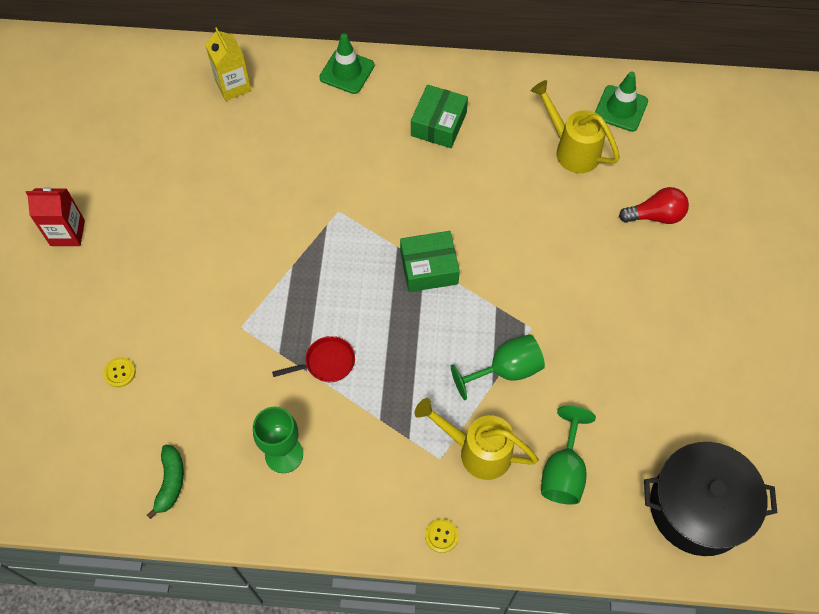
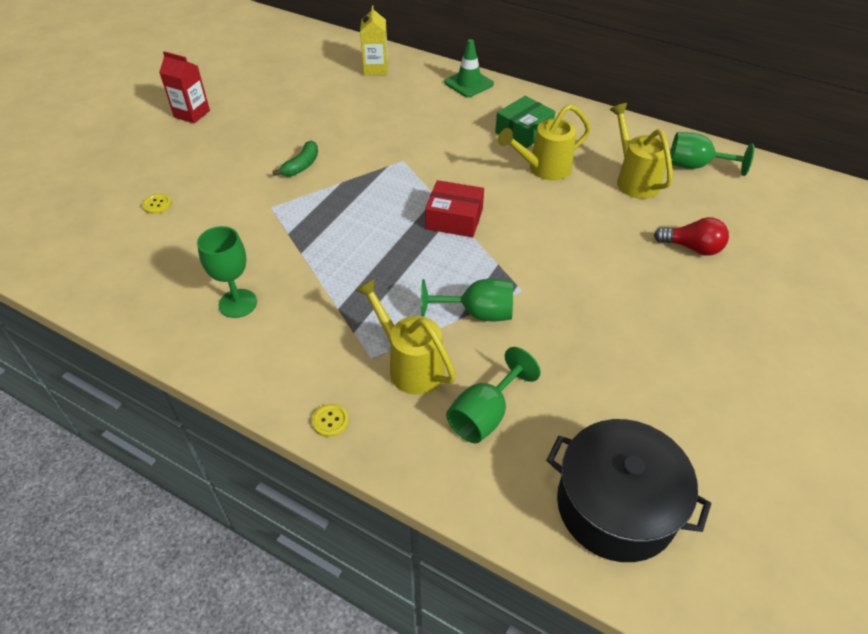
camera: 25 degrees right, 15 degrees down
green banana [147,445,184,519] -> green banana moved to [273,141,318,176]
red pan [272,336,355,382] -> none
green box [400,231,460,292] -> red box [425,180,484,237]
green traffic cone [595,72,648,132] -> green goblet [670,132,754,176]
none -> yellow watering can [498,104,591,181]

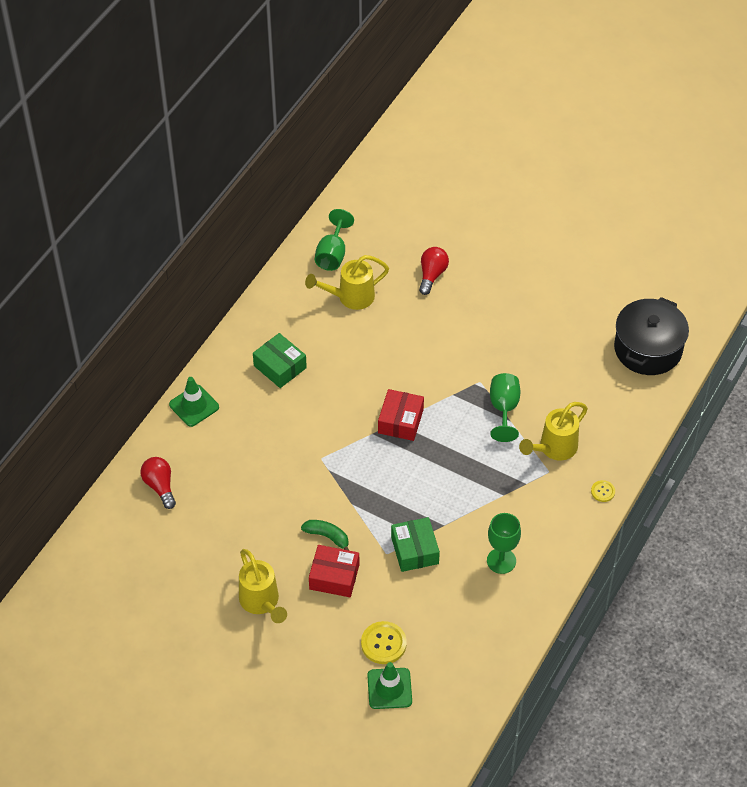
camera: 90 degrees left, 5 degrees up
yellow button [142,194,172,214] -> yellow button [361,621,407,664], size x1.79
red carton [159,51,210,124] -> none
yellow carton [360,5,388,76] -> red light bulb [140,457,176,509]
green goblet [446,347,541,443] -> none
yellow watering can [498,104,591,181] -> yellow watering can moved to [239,549,287,623]
none -> red box [309,545,359,597]
none -> green traffic cone [367,662,412,709]
none -> green box [391,517,440,572]

